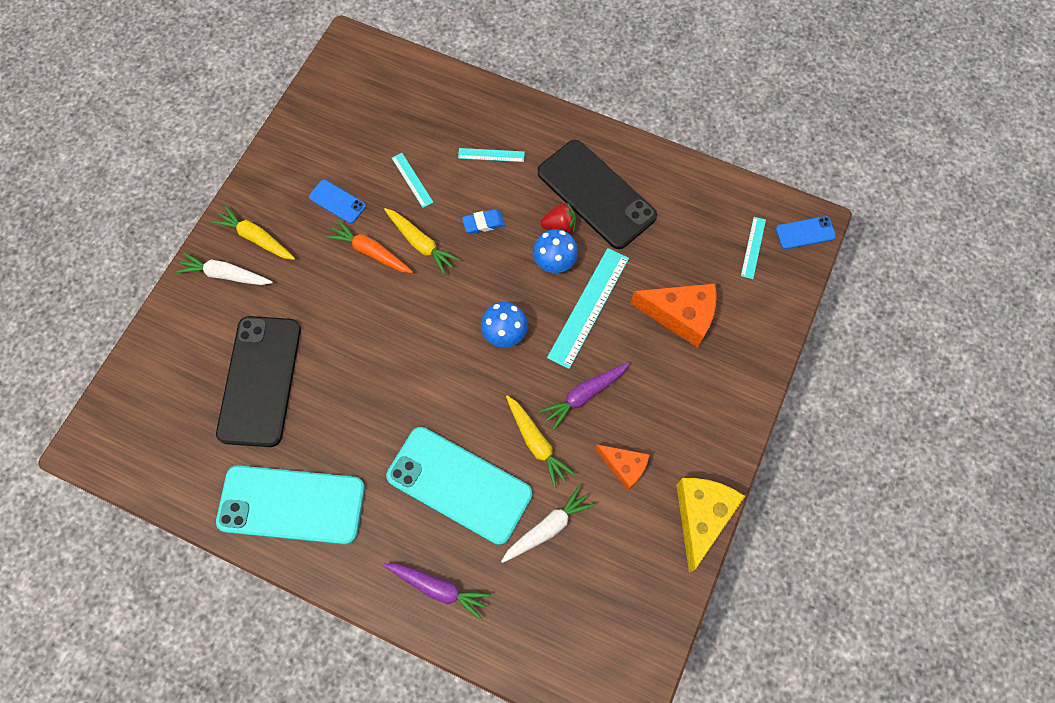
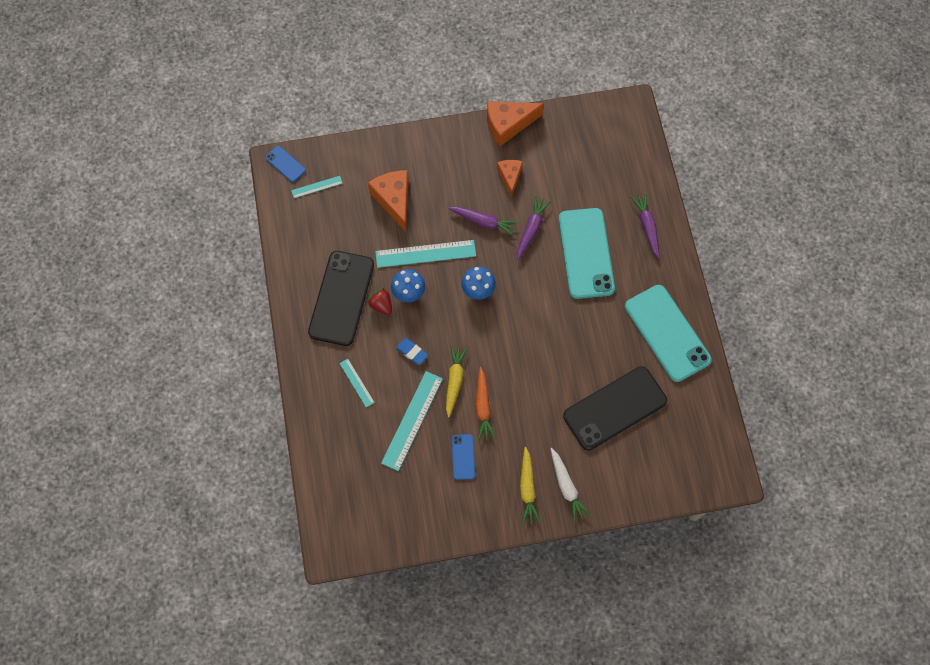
camera: 125 degrees left, 0 degrees up
turquoise ruler [392,153,433,208] -> turquoise ruler [381,371,443,471], size x1.91
white carrot [501,485,596,563] -> none
yellow carrot [506,395,575,488] -> purple carrot [517,196,551,260]
yellow cheese [676,478,745,573] -> orange cheese [487,101,544,146]

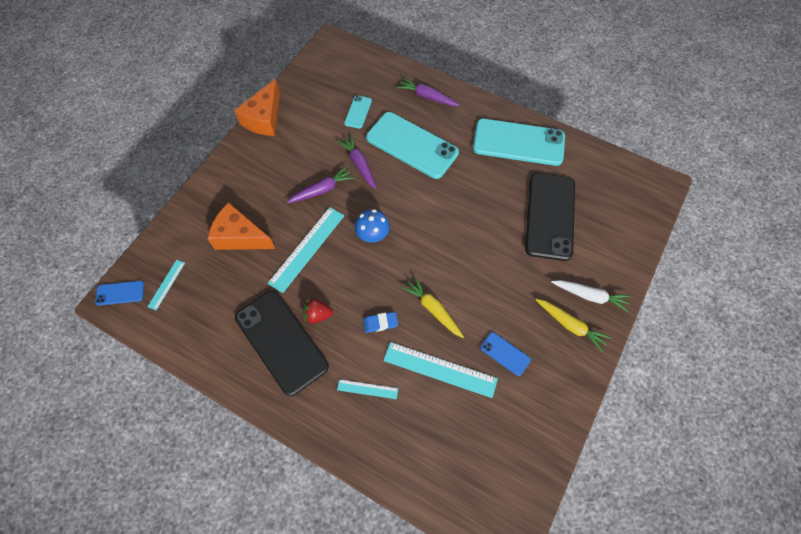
camera: 50 degrees left, 5 degrees down
turquoise ruler [381,371,443,471] -> turquoise ruler turned 45 degrees counterclockwise [383,342,498,398]
blue mushroom [391,269,425,302] -> none
orange carrot [476,367,496,441] -> none
orange cheese [497,160,523,198] -> none
none -> turquoise phone [344,95,372,129]

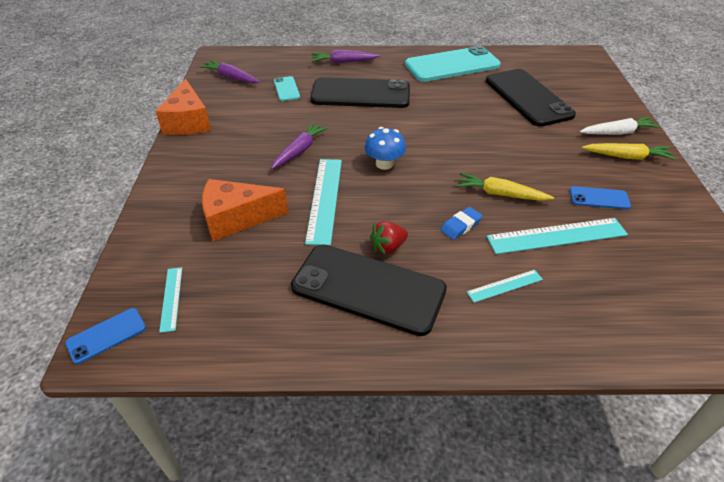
camera: 30 degrees left, 20 degrees down
purple carrot [337,135,377,189] -> purple carrot moved to [199,60,260,83]
turquoise phone [366,112,459,179] -> black phone [310,77,410,108]

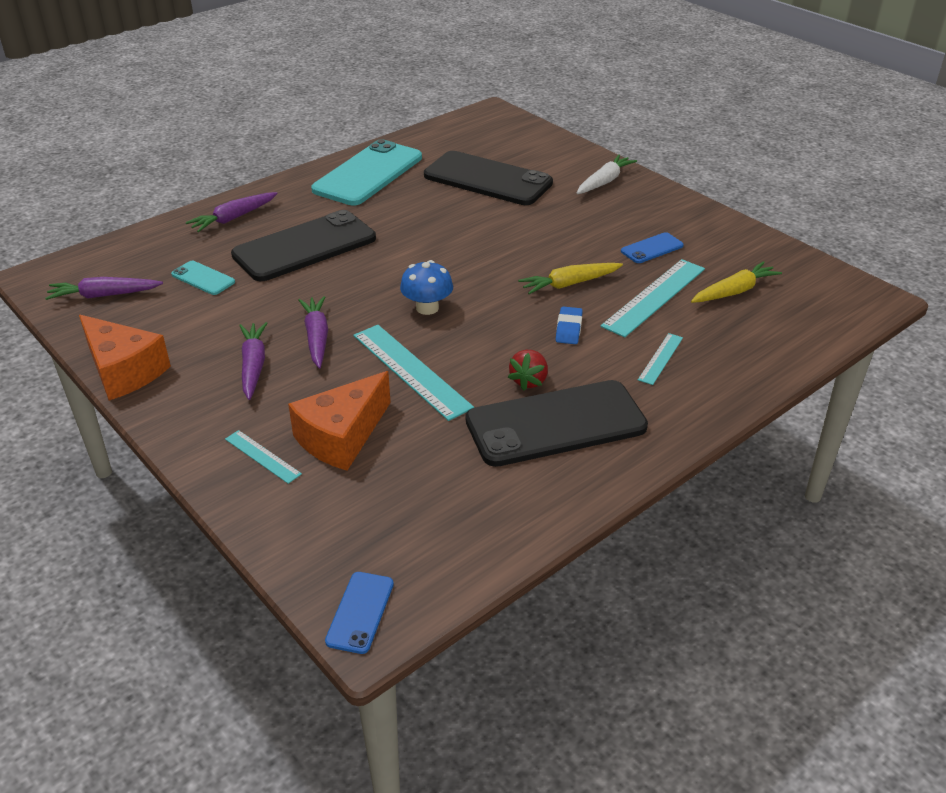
camera: 40 degrees left, 5 degrees down
turquoise ruler [159,267,182,333] -> turquoise ruler moved to [225,430,302,484]
yellow carrot [582,143,675,160] -> yellow carrot moved to [691,261,782,303]
none -> purple carrot [239,322,267,400]

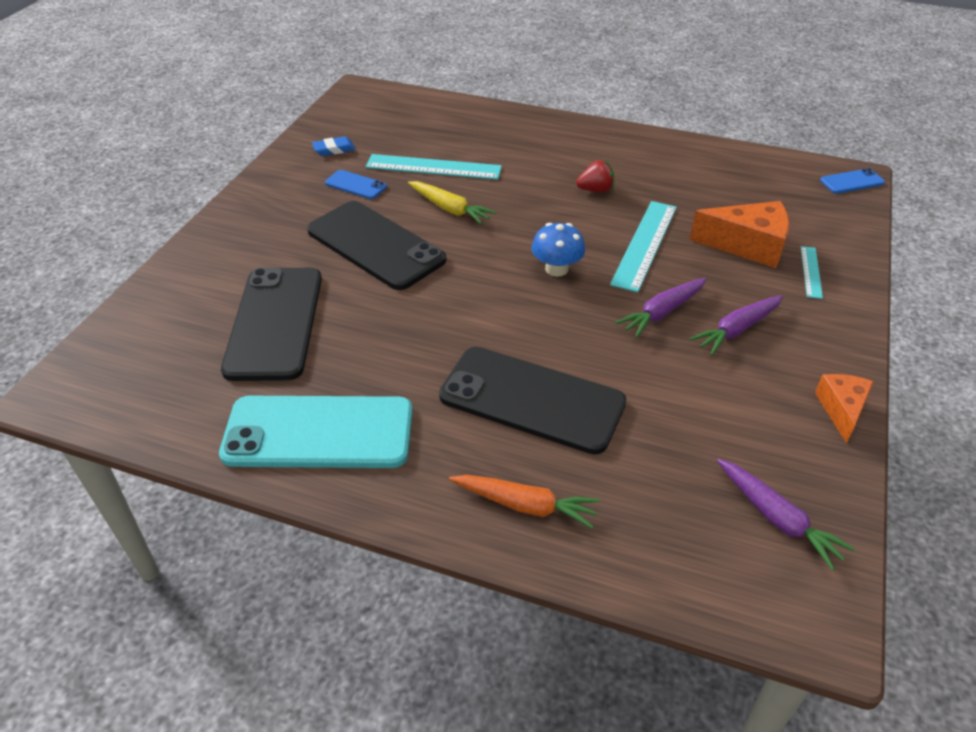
camera: 120 degrees left, 5 degrees up
orange cheese [79,315,171,401] -> orange cheese [815,374,874,444], size x0.62
turquoise phone [171,261,235,295] -> none
purple carrot [186,192,278,232] -> orange carrot [449,475,600,529]
black phone [466,380,648,467] -> black phone moved to [307,201,446,290]
blue eraser [556,307,583,344] -> blue eraser moved to [312,136,356,156]
white carrot [577,155,637,194] -> none
turquoise ruler [638,333,683,385] -> none
yellow carrot [691,261,782,303] -> none

